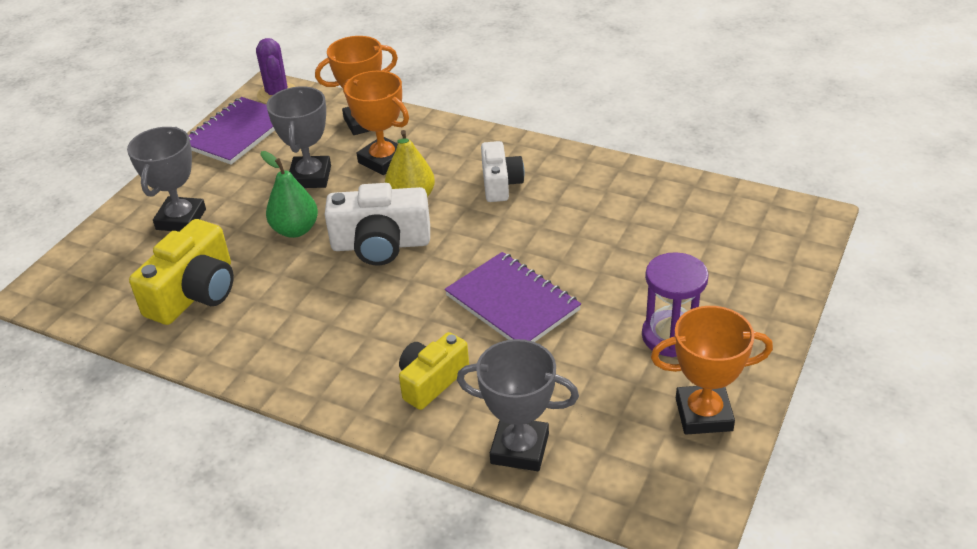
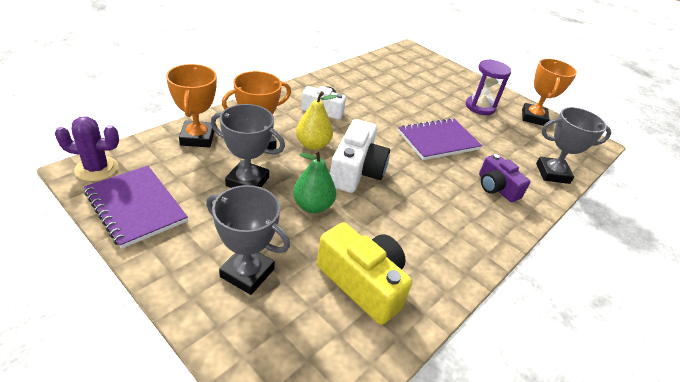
camera: 80 degrees left, 0 degrees up
yellow camera [399,332,469,410] -> purple camera [479,154,531,202]
grey trophy [457,339,579,471] -> grey trophy turned 60 degrees clockwise [536,107,612,184]

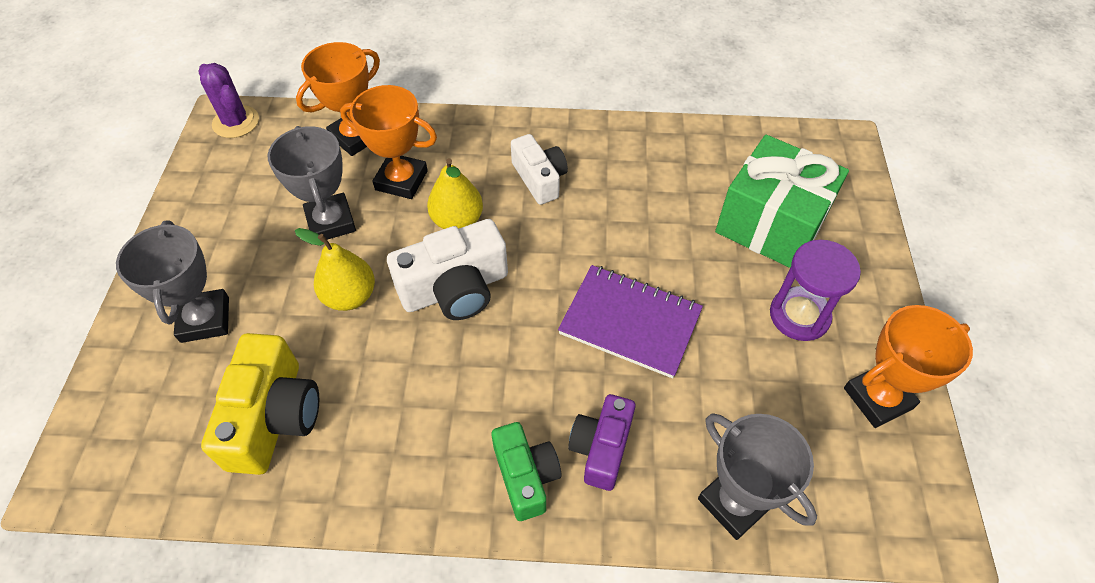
camera: 55 degrees right, 15 degrees up
purple notebook [84,166,188,249] -> none
green pear [293,149,336,213] -> yellow pear [295,228,375,311]
none -> green camera [491,422,561,521]
none -> green gift [715,135,849,268]

